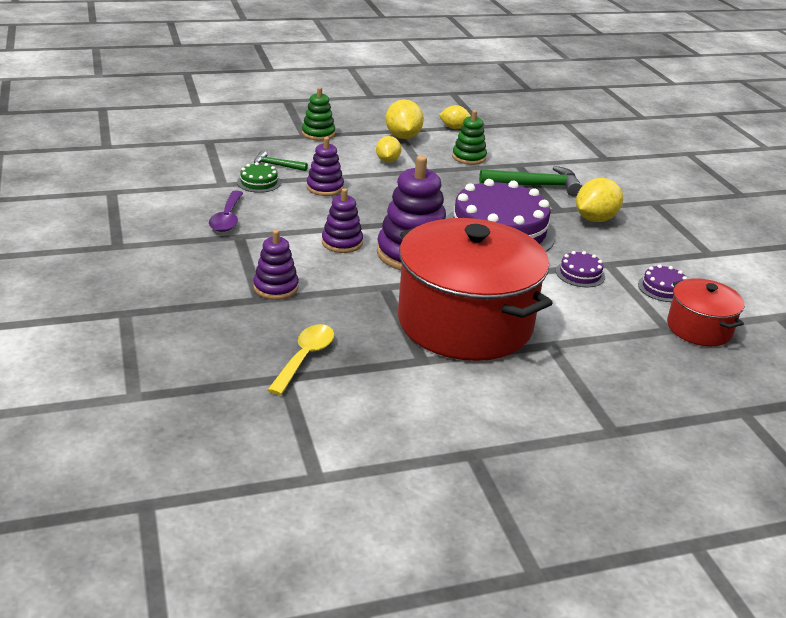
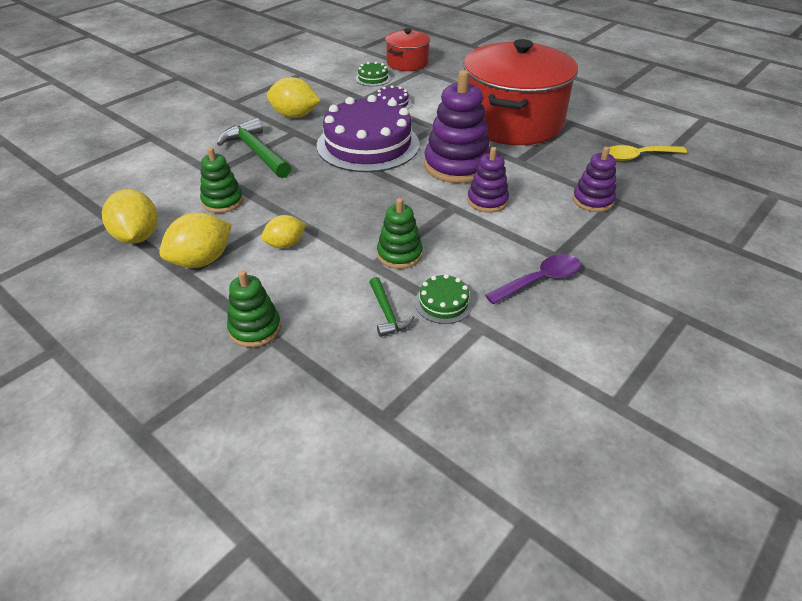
camera: 120 degrees left, 10 degrees up
purple stacking toy [306,137,344,196] -> green stacking toy [377,198,423,269]
yellow lemon [439,105,471,129] -> yellow lemon [102,189,158,244], size x1.57
purple cake [638,264,687,302] -> green cake [355,62,391,86]

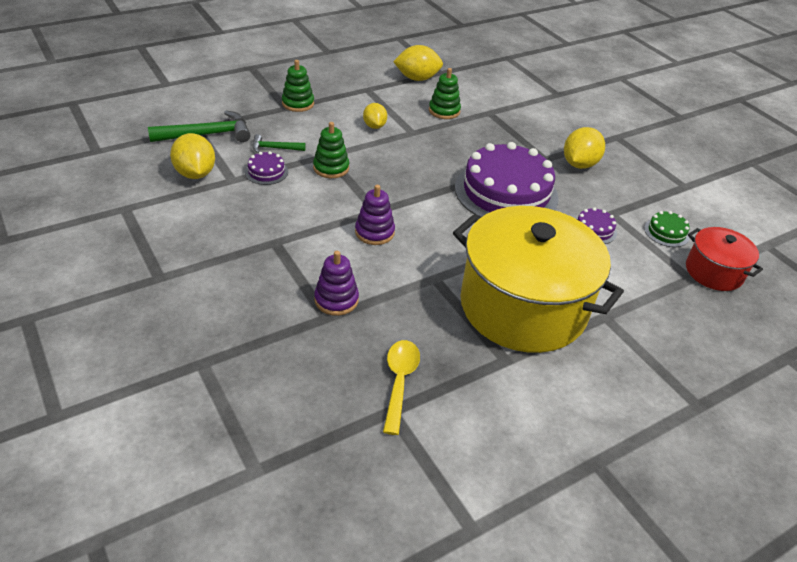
camera: 105 degrees right, 0 degrees up
yellow lemon [159,213,232,268] -> yellow lemon moved to [170,133,215,179]
green hammer [217,118,291,178] -> green hammer moved to [148,111,250,142]
green cake [415,274,473,324] -> purple cake [245,151,288,185]
purple stacking toy [424,70,490,183] -> none
red pot [463,39,578,145] -> yellow pot [453,206,624,353]
purple spoon [485,254,581,304] -> none

